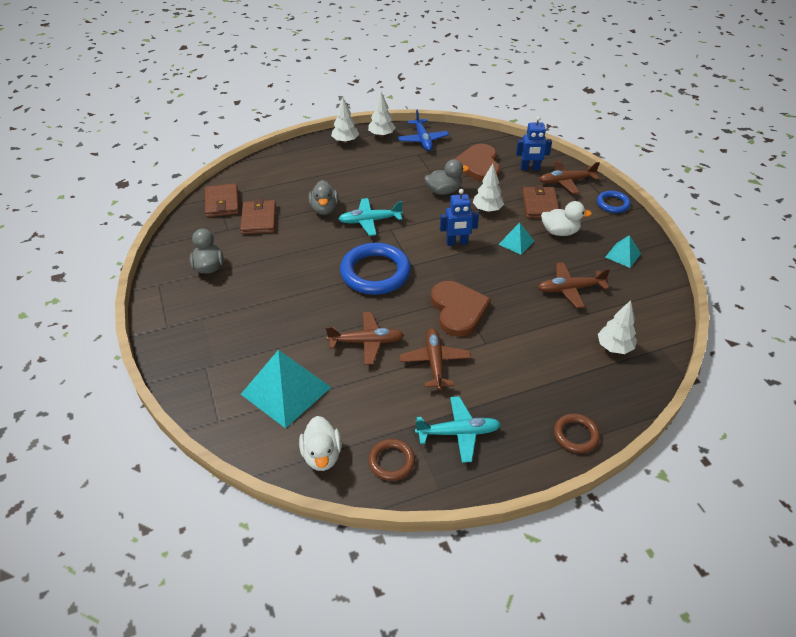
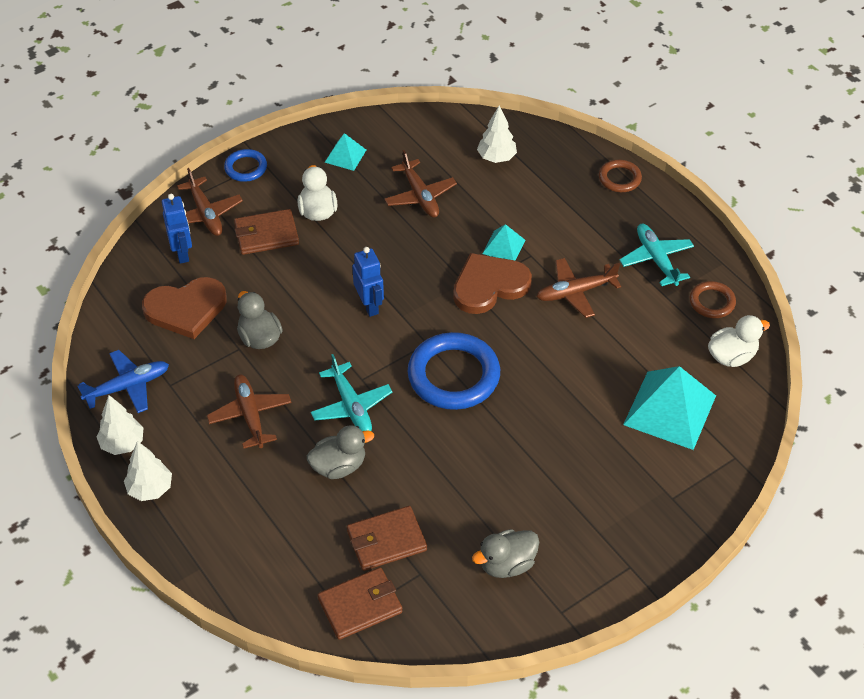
camera: 105 degrees left, 5 degrees up
brown plane [326,312,404,365] -> brown plane moved to [207,374,292,449]
white tree [473,164,504,212] -> none
turquoise pyramid [498,223,534,255] -> turquoise pyramid moved to [482,224,525,260]

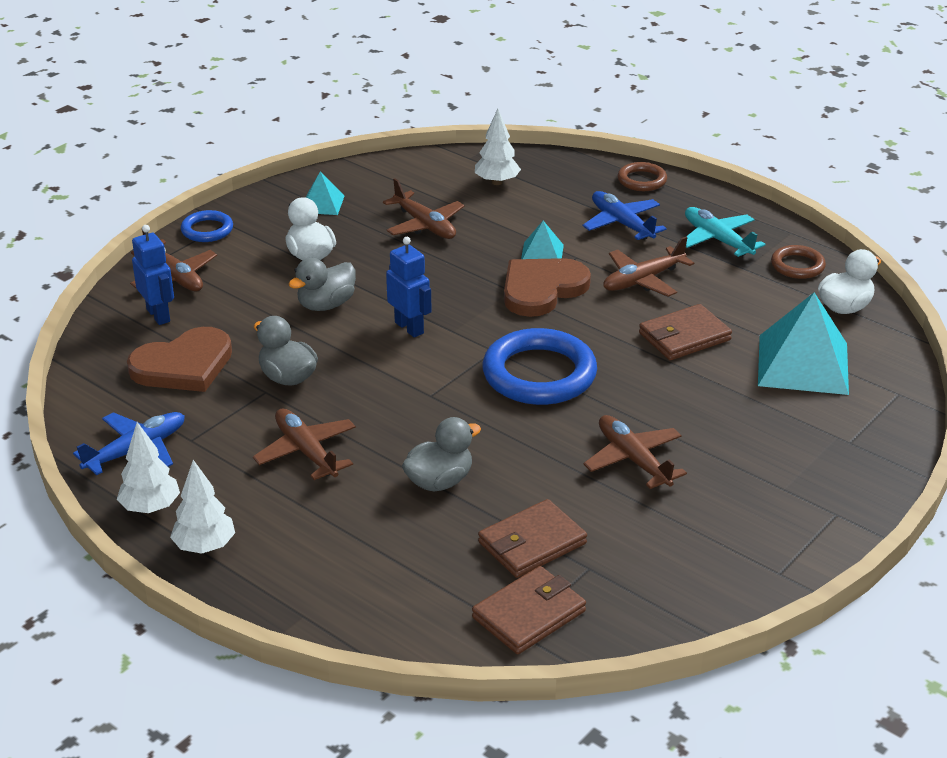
camera: 15 degrees left, 15 degrees down
brown wallet [234,209,299,255] -> brown wallet moved to [639,304,732,360]
turquoise plane [311,354,392,431] -> none
grey duck [472,529,539,578] -> grey duck moved to [288,258,356,311]
none -> blue plane [583,191,667,240]
none -> brown plane [584,415,687,489]

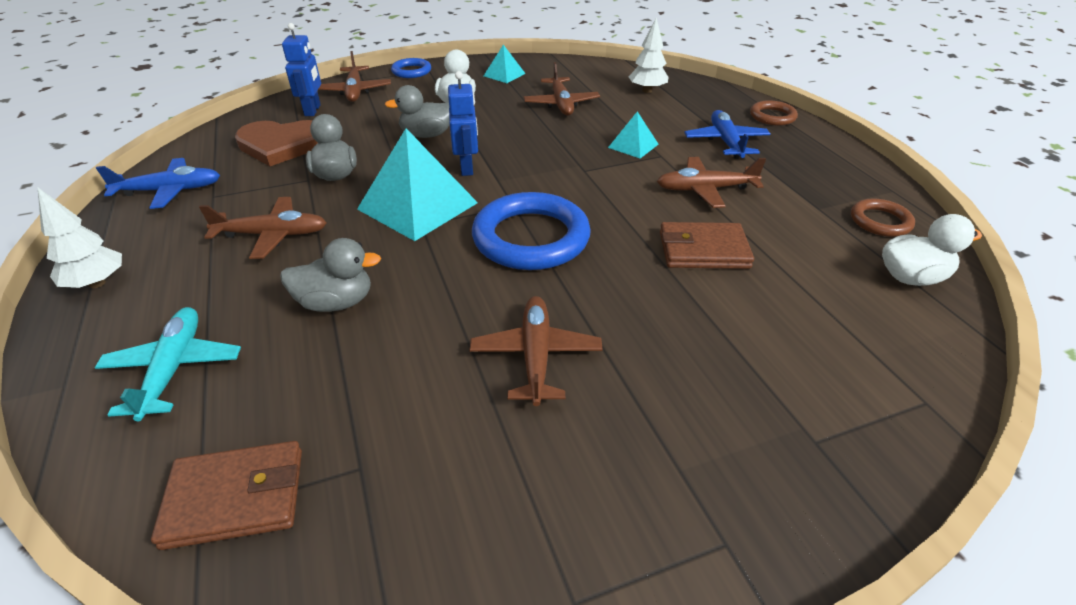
camera: 30 degrees right, 5 degrees up
white tree [117,422,180,513] -> none
brown plane [253,408,356,480] -> brown plane turned 90 degrees clockwise [199,197,327,259]
brown wallet [478,499,587,578] -> none
brown heart [504,258,591,317] -> none
turquoise plane [685,207,765,257] -> turquoise plane moved to [95,307,241,421]
turquoise pyramid [758,292,849,395] -> turquoise pyramid moved to [357,128,478,241]

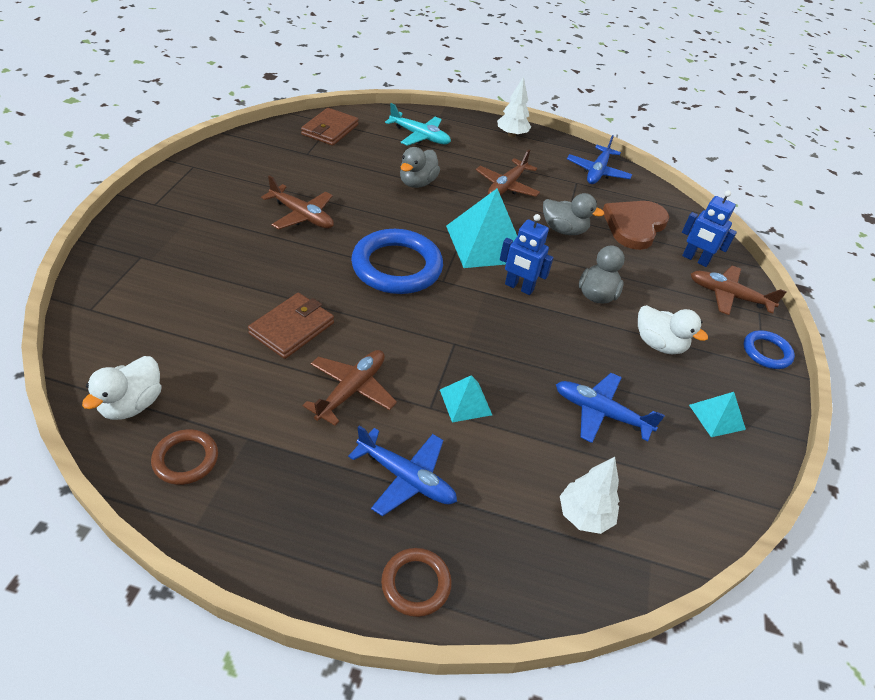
camera: 120 degrees right, 5 degrees up
brown plane [524,62,600,116] -> blue plane [556,373,665,443]

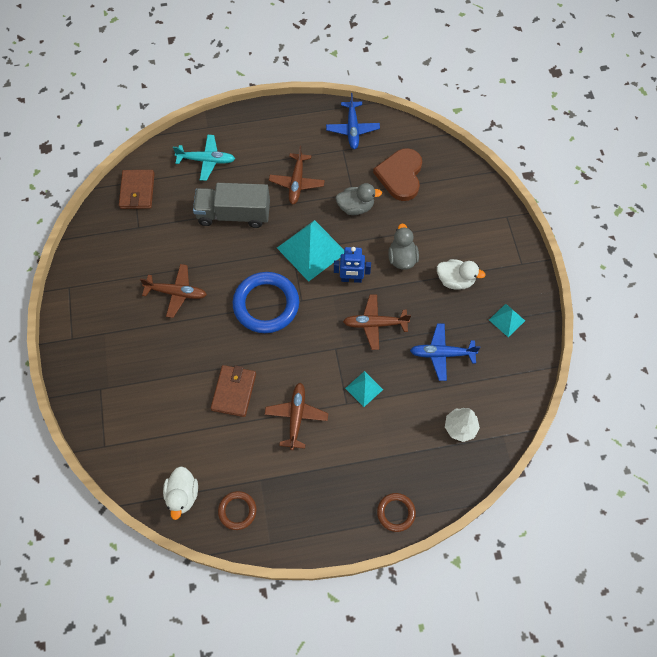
camera: 20 degrees left, 20 degrees up
blue plane [348,426,457,516] -> none
grey duck [400,147,440,188] -> grey truck [193,183,270,228]
white tree [497,77,531,137] -> none
blue robot [682,190,737,267] -> none
brown plane [691,266,787,315] -> brown plane moved to [343,294,411,350]
blue ring [744,330,795,369] -> none

